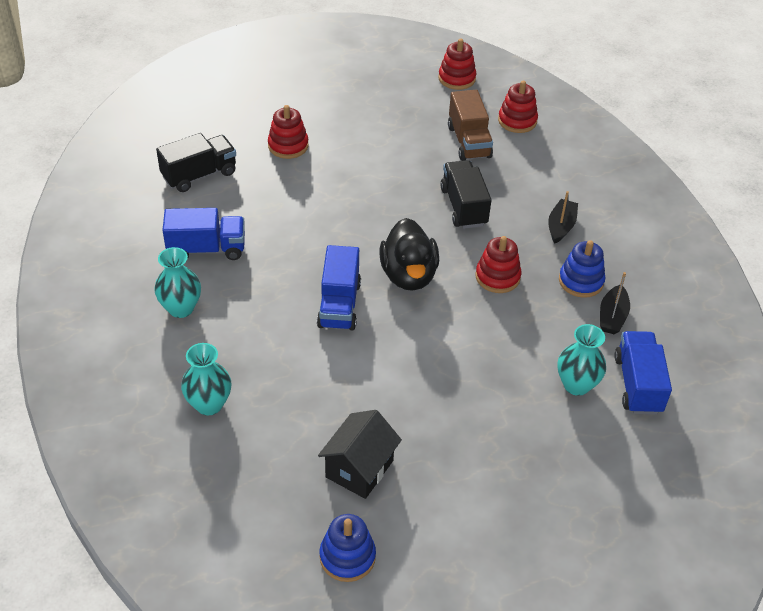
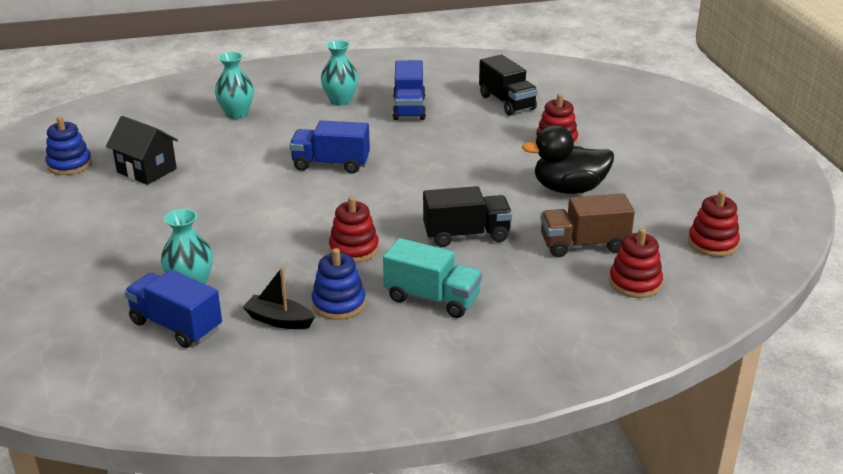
camera: 95 degrees right, 15 degrees down
black duck [379,218,439,291] -> black duck moved to [522,125,614,194]
black boat [548,191,578,244] -> turquoise truck [383,238,482,318]
blue truck [614,331,672,415] -> blue truck turned 150 degrees counterclockwise [124,270,222,348]

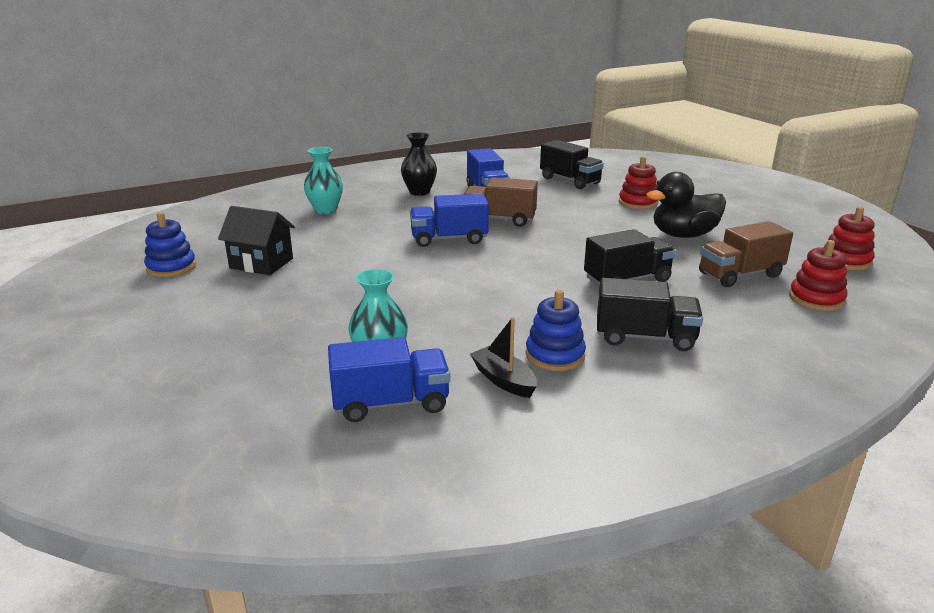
camera: 15 degrees left, 5 degrees down
blue truck [124,270,222,348] -> blue truck turned 150 degrees clockwise [328,337,450,422]
black boat [243,267,315,329] -> black boat turned 45 degrees clockwise [470,317,537,398]
turquoise vase [321,40,359,106] -> black vase [401,132,437,196]
red stacking toy [329,196,379,263] -> none
turquoise truck [383,238,482,318] -> black truck [597,278,703,351]
none -> brown truck [464,177,538,227]

